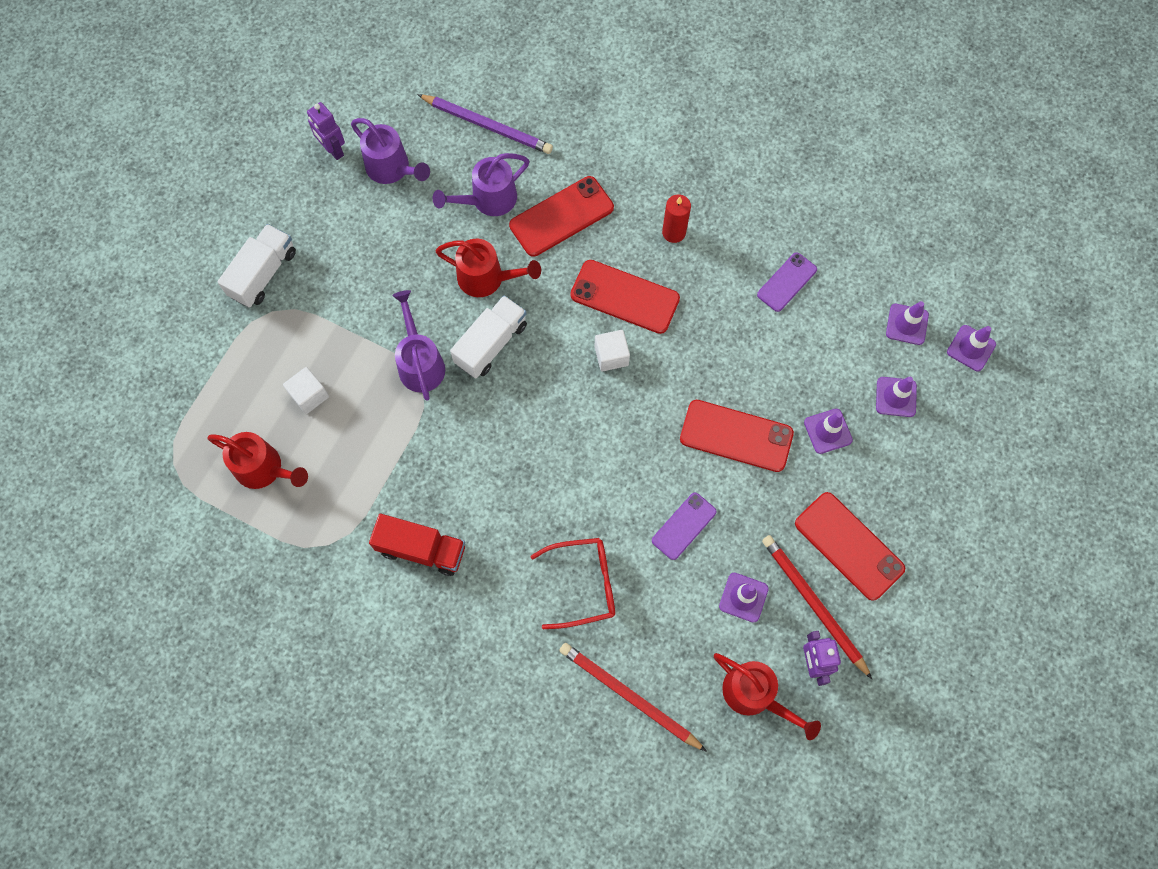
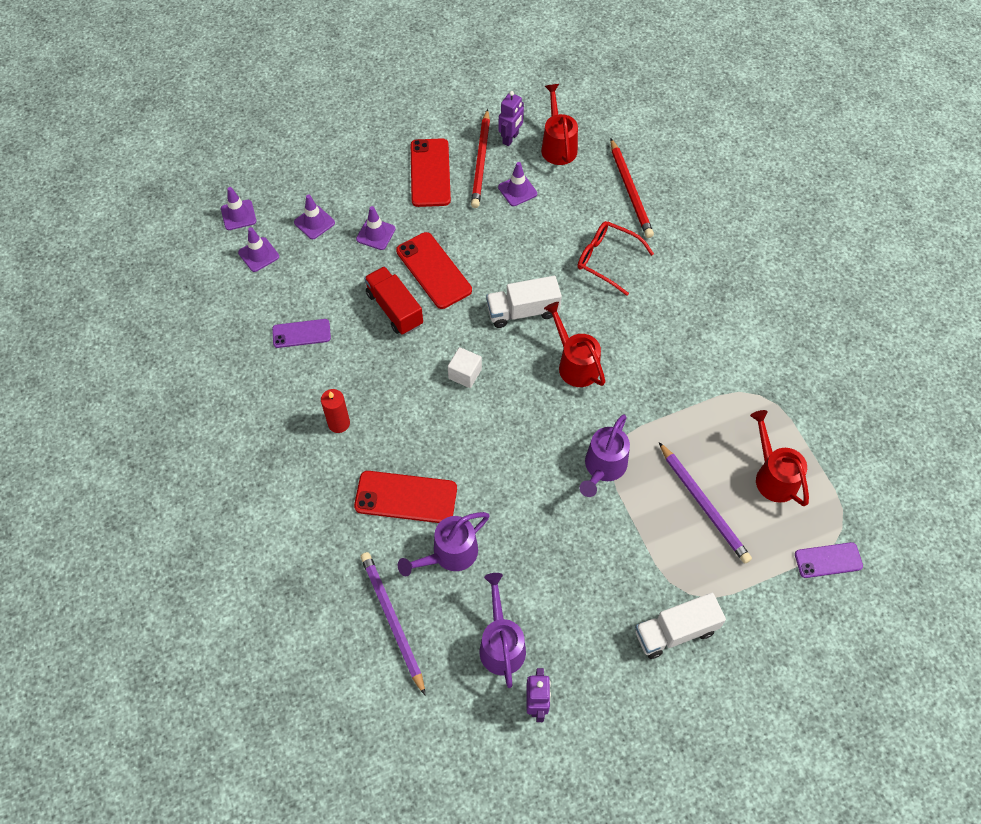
camera: 140 degrees left, 10 degrees down
white cube [283,367,329,414] -> purple pencil [659,442,752,563]
red truck [369,514,465,576] -> red truck moved to [364,266,423,335]
purple watering can [433,153,529,216] -> purple watering can turned 135 degrees clockwise [398,512,489,576]
red watering can [435,239,541,297] -> red watering can moved to [544,302,605,387]
white truck [450,295,527,378] -> white truck moved to [486,276,562,328]
red phone [570,260,680,334] -> none
purple phone [652,493,717,560] -> purple phone moved to [795,542,863,578]

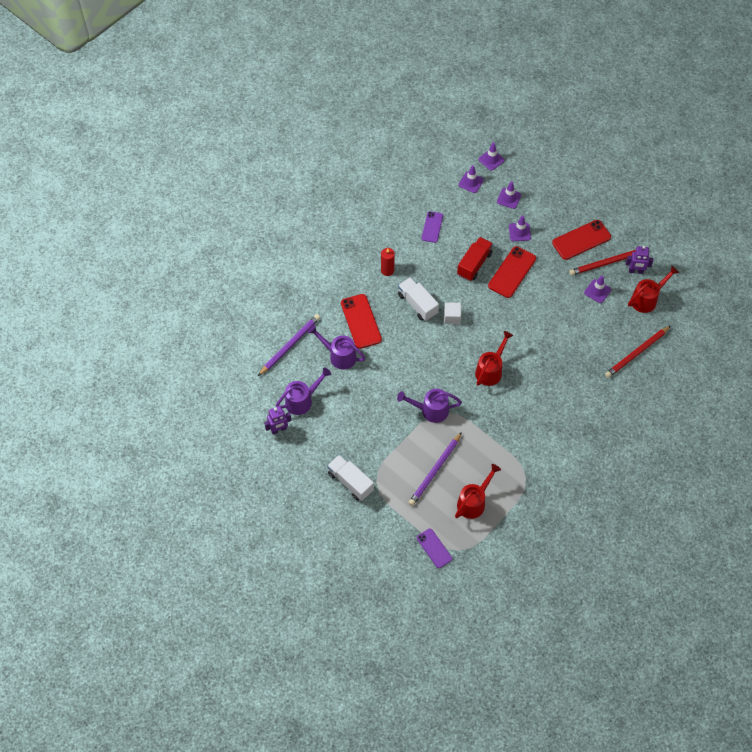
camera: 65 degrees right, 0 degrees up
purple phone [272,319,331,348] -> purple phone turned 45 degrees clockwise [422,211,443,243]
white truck [486,276,562,328] -> white truck moved to [398,277,439,321]
red glasses [577,221,654,296] -> none

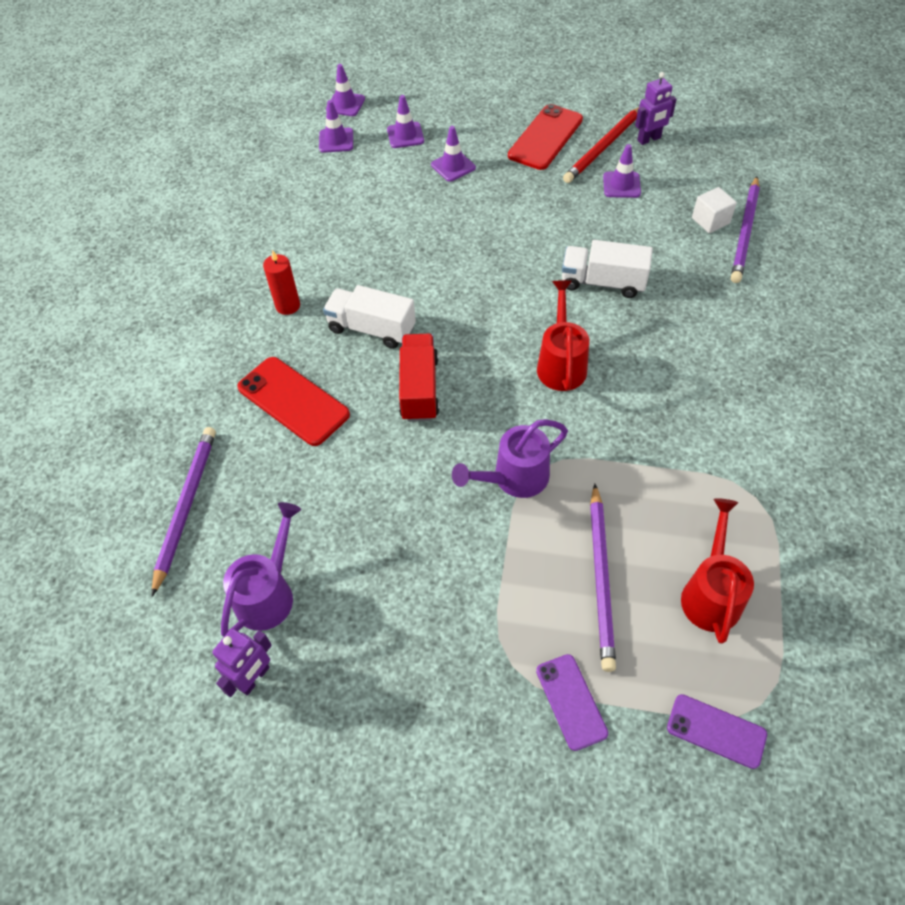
camera: 30 degrees left, 5 degrees down
purple watering can [308,325,365,370] -> none
white truck [327,455,374,501] -> white truck moved to [562,240,653,298]
purple phone [422,211,443,243] -> purple phone moved to [536,654,608,751]
white cube [444,302,461,324] -> white cube moved to [692,187,737,233]
red truck [457,237,493,281] -> red truck moved to [399,334,439,422]
red phone [488,246,536,298] -> none
red pencil [605,326,671,378] -> purple pencil [731,176,760,283]
red watering can [628,266,679,313] -> none

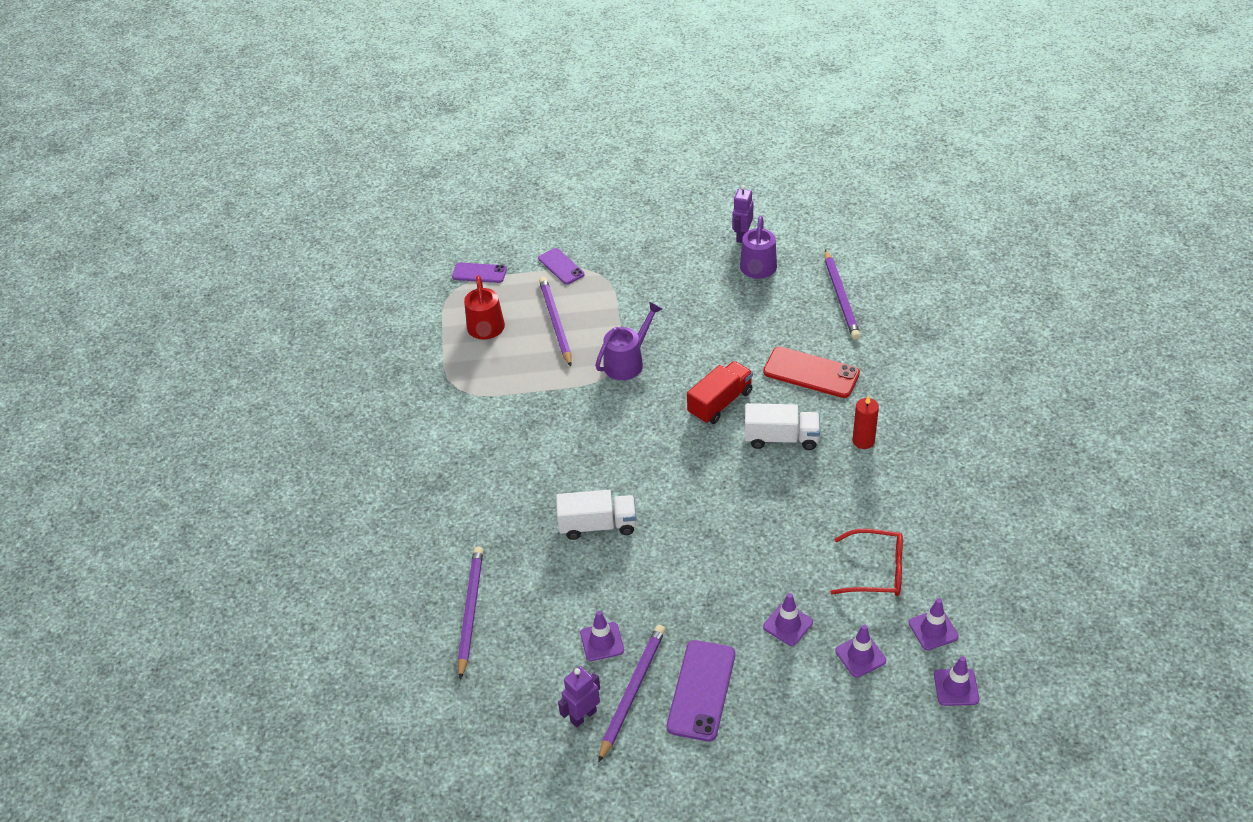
camera: 165 degrees right, 10 degrees down
red truck [399,334,439,422] -> red truck turned 120 degrees counterclockwise [687,361,753,424]
red phone [508,104,583,170] -> purple phone [667,640,735,741]
red watering can [537,280,589,391] -> none
red pencil [563,107,639,183] -> purple pencil [598,625,665,763]
white cube [692,187,737,233] -> none
none -> red glasses [831,529,903,596]

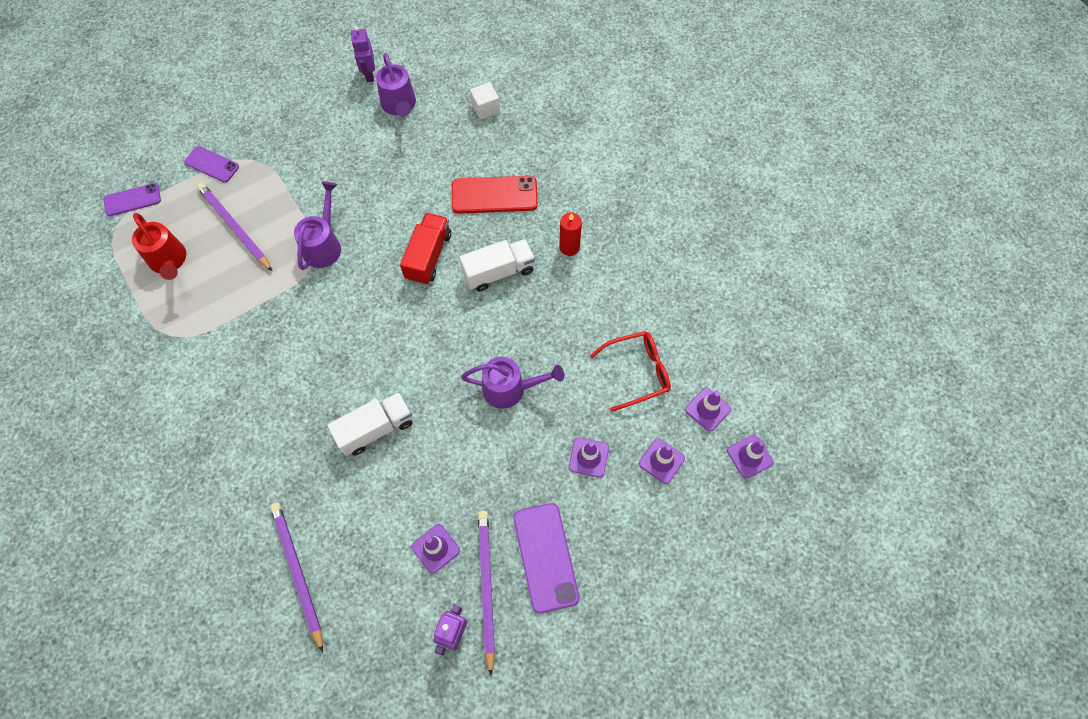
camera: 30 degrees left, 20 degrees up
purple pencil [825,250,861,340] -> white cube [470,82,500,120]
none -> purple watering can [461,357,564,409]

